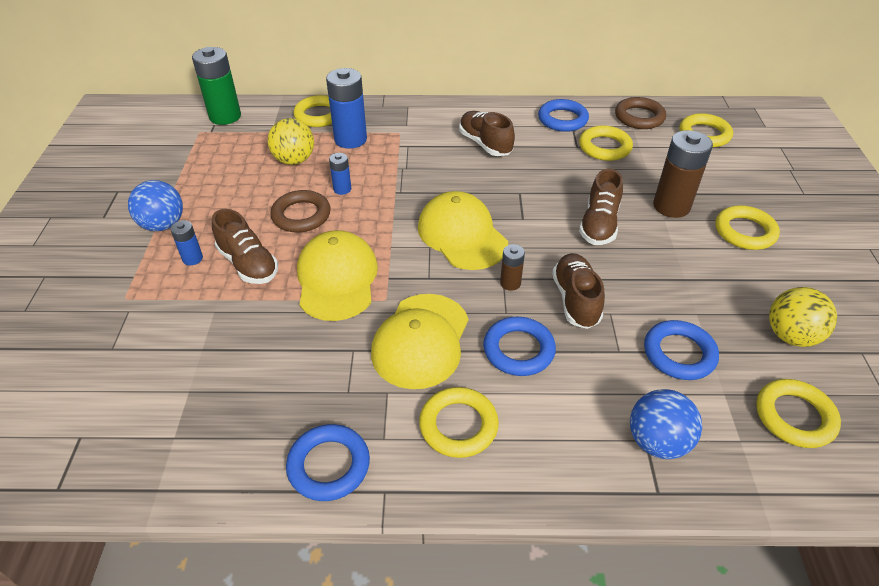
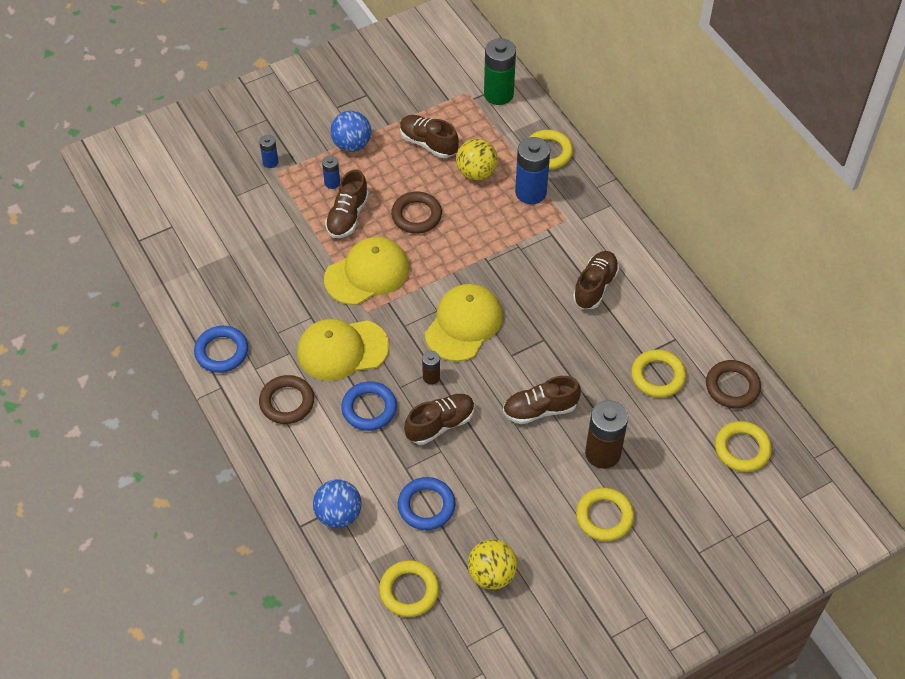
camera: 60 degrees right, 10 degrees up
blue battery [329,153,351,195] -> blue battery moved to [259,135,279,168]
yellow ring [419,387,499,458] -> brown ring [259,375,314,424]
blue ring [538,99,589,132] -> none
none -> brown shoe [400,115,459,158]

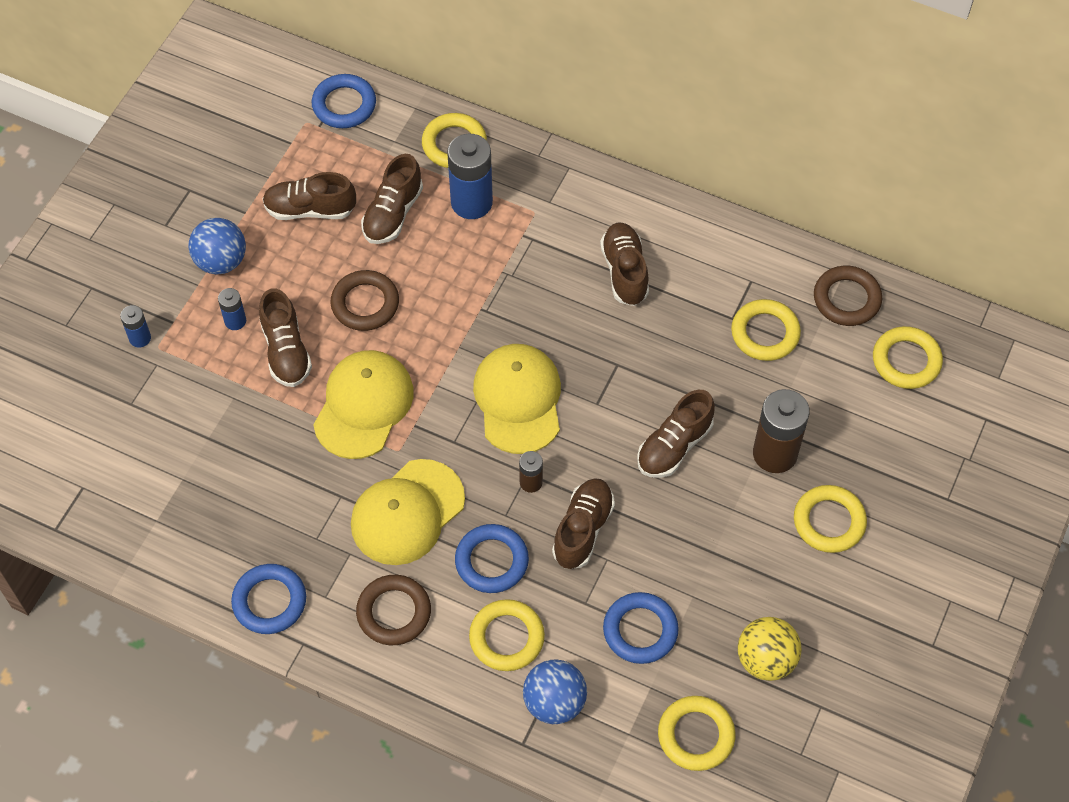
camera: 35 degrees left, 5 degrees up
yellow ball [456,139,498,180] -> brown shoe [361,154,423,244]
green battery [484,38,516,105] -> blue ring [312,74,376,128]
none -> yellow ring [469,599,545,671]

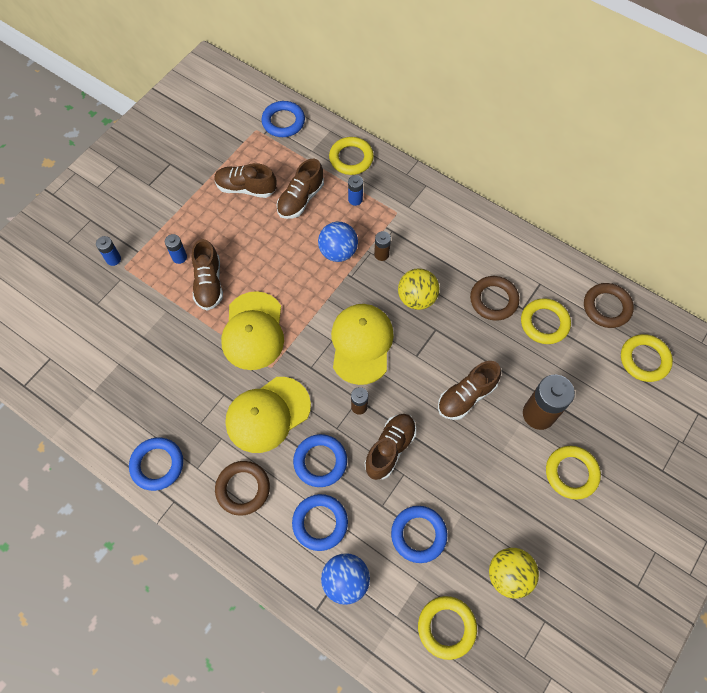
camera: 10 degrees right, 5 degrees up
blue ball [189,218,246,274] -> blue ball moved to [318,222,358,262]
yellow cap [313,350,414,459] -> yellow cap turned 150 degrees clockwise [221,291,284,370]
brown ring [330,270,399,331] -> brown ring moved to [470,276,519,321]
blue battery [447,134,493,219] -> blue battery [348,175,363,206], size x0.51
yellow ring [469,599,545,671] -> blue ring [292,494,348,551]
brown shoe [600,223,649,306] -> none
none -> brown battery [374,231,391,261]
none -> yellow ball [398,268,439,310]

